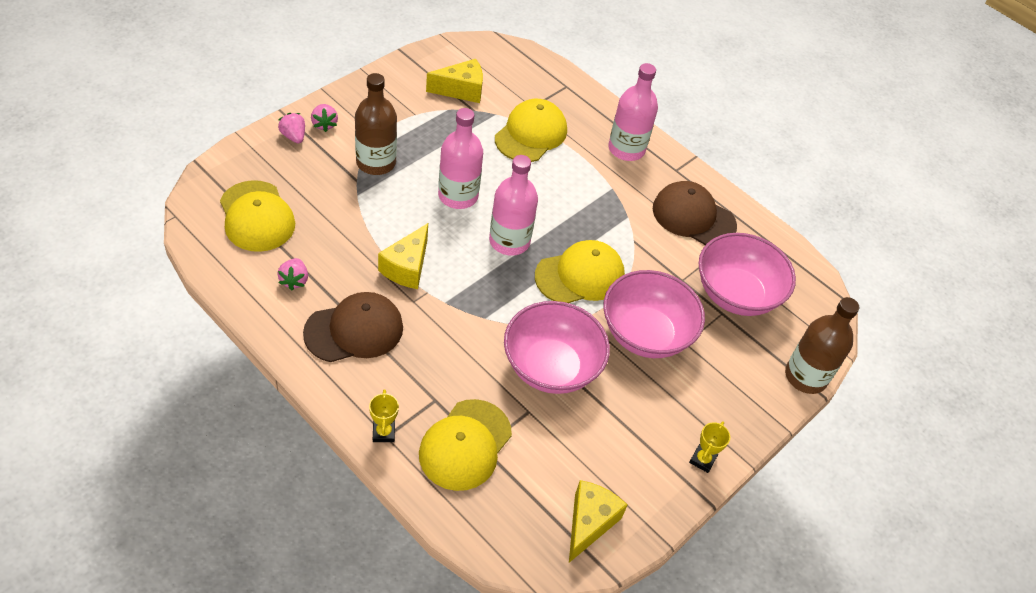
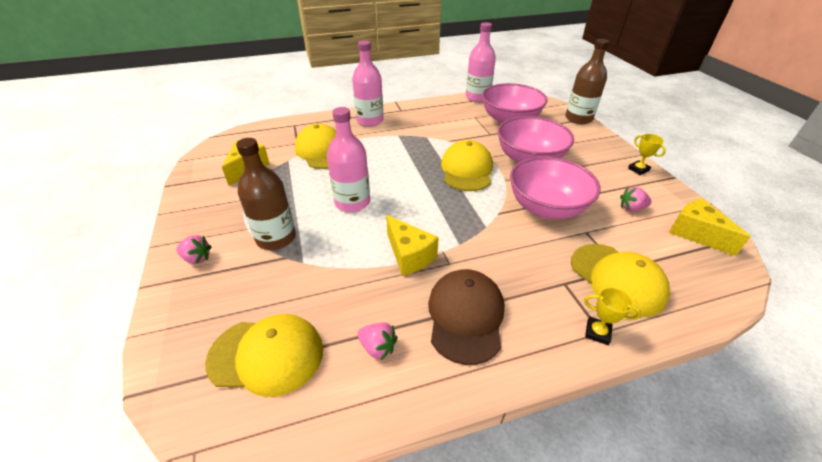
camera: 55 degrees left, 10 degrees down
pink strawberry [278,113,305,144] -> pink strawberry moved to [620,186,652,212]
pink bottle [489,155,538,256] -> pink bottle moved to [466,22,496,102]
brown cap [653,181,737,245] -> none

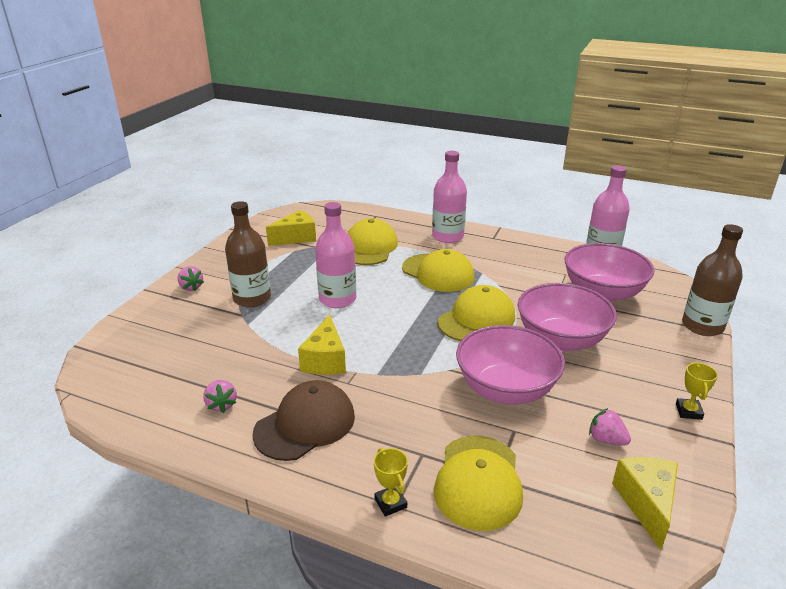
camera: 40 degrees right, 10 degrees down
yellow cap [206,314,323,397] -> yellow cap moved to [402,249,474,292]

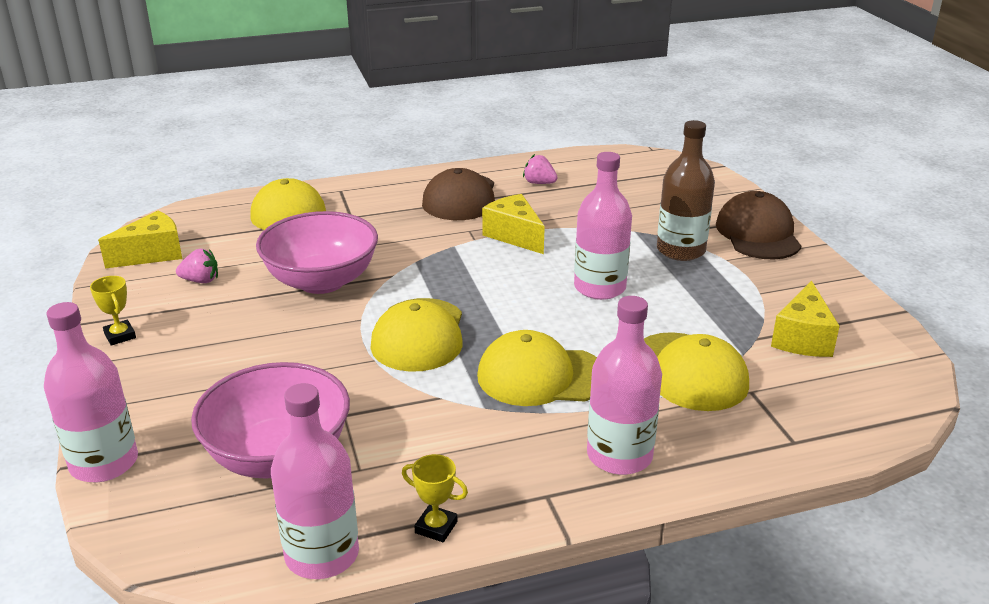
camera: 140 degrees right, 0 degrees up
pink strawberry [178,266,204,291] -> brown cap [716,191,801,259]
yellow trophy [374,448,408,517] -> yellow trophy moved to [402,454,468,542]
pink bowl [518,283,617,351] -> none
yellow cheese [612,457,678,550] -> yellow cheese turned 90 degrees counterclockwise [98,211,182,268]
brown bottle [682,224,743,336] -> pink bottle [44,302,138,482]

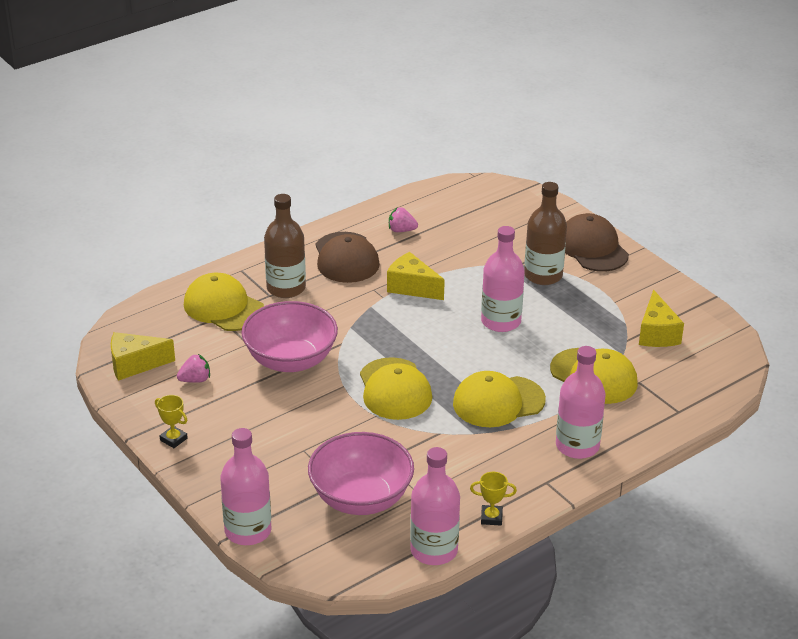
camera: 20 degrees left, 5 degrees up
yellow cheese [98,211,182,268] -> yellow cheese turned 135 degrees counterclockwise [111,332,175,381]
none -> brown bottle [264,194,306,298]

